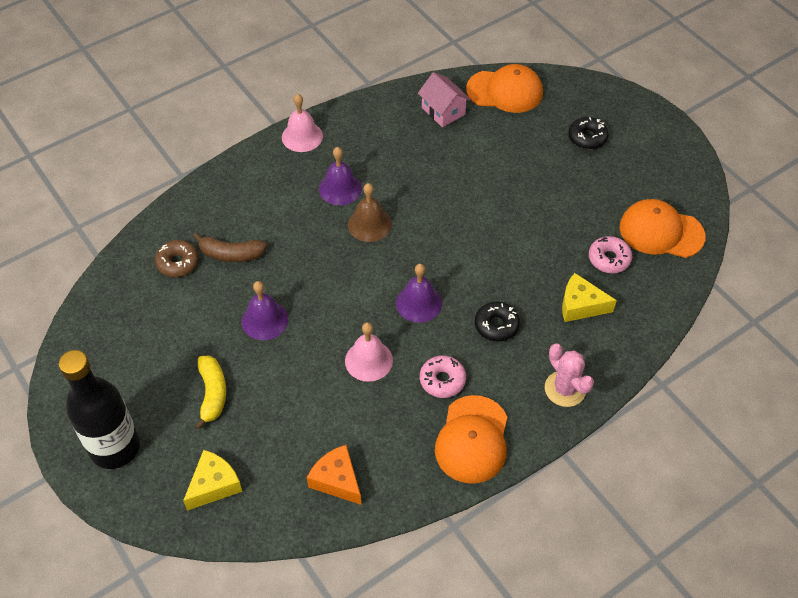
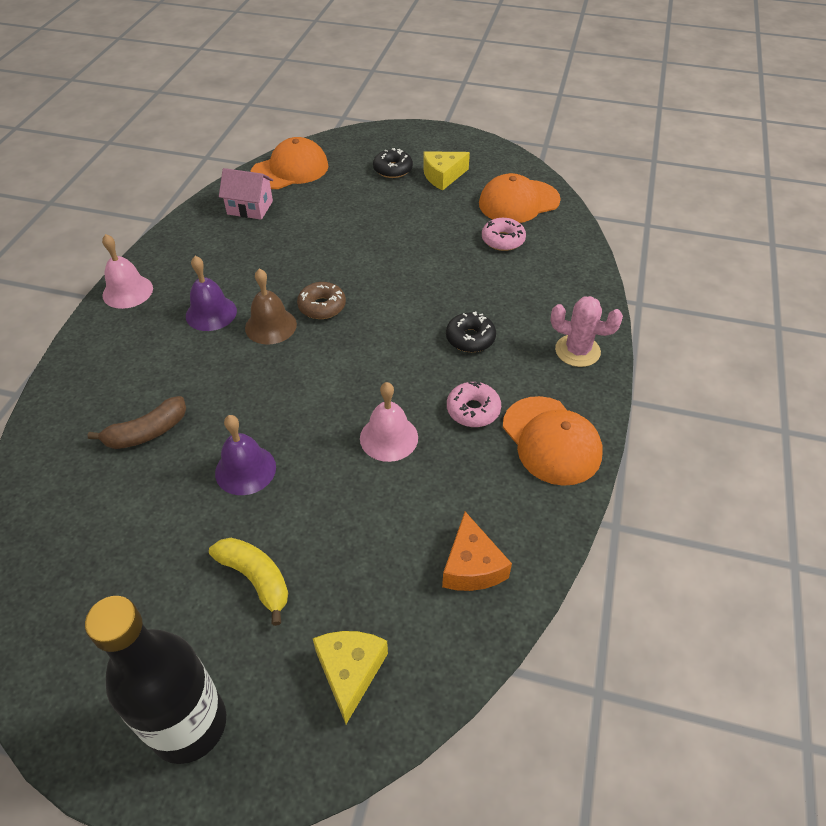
camera: 40 degrees left, 5 degrees down
brown donut [155,240,199,277] -> brown donut moved to [297,282,346,319]
orange cheese [307,445,361,505] -> orange cheese turned 105 degrees counterclockwise [442,512,512,591]
purple bell [396,264,442,323] -> none
yellow cheese [562,273,617,322] -> yellow cheese moved to [423,151,470,190]

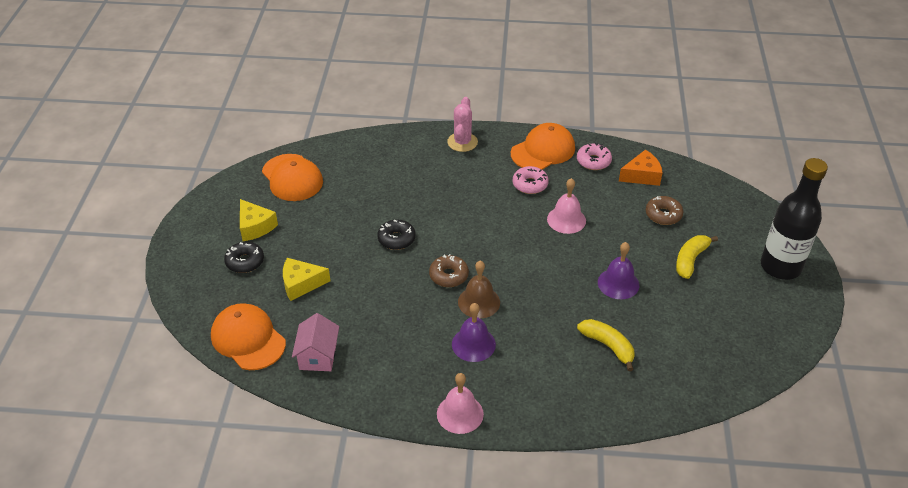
camera: 100 degrees left, 5 degrees down
brown banana [87,396,186,449] -> yellow banana [577,319,635,371]
yellow cheese [313,631,388,724] -> yellow cheese moved to [283,258,330,301]
black donut [446,311,496,352] -> black donut moved to [377,220,416,250]
pink donut [482,218,526,251] -> pink donut moved to [577,143,612,170]
none -> brown donut [646,196,684,225]

